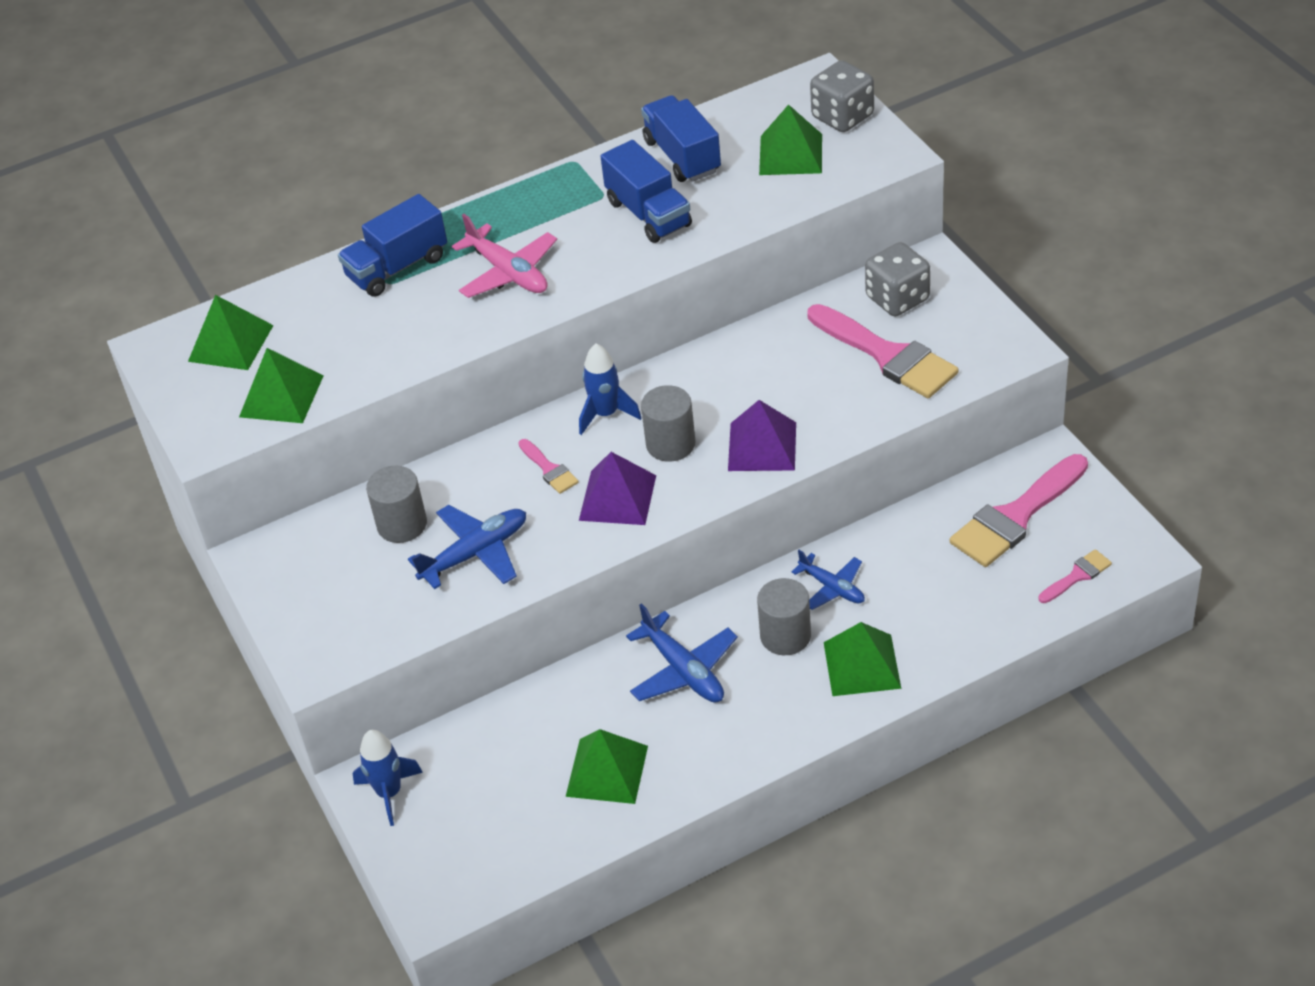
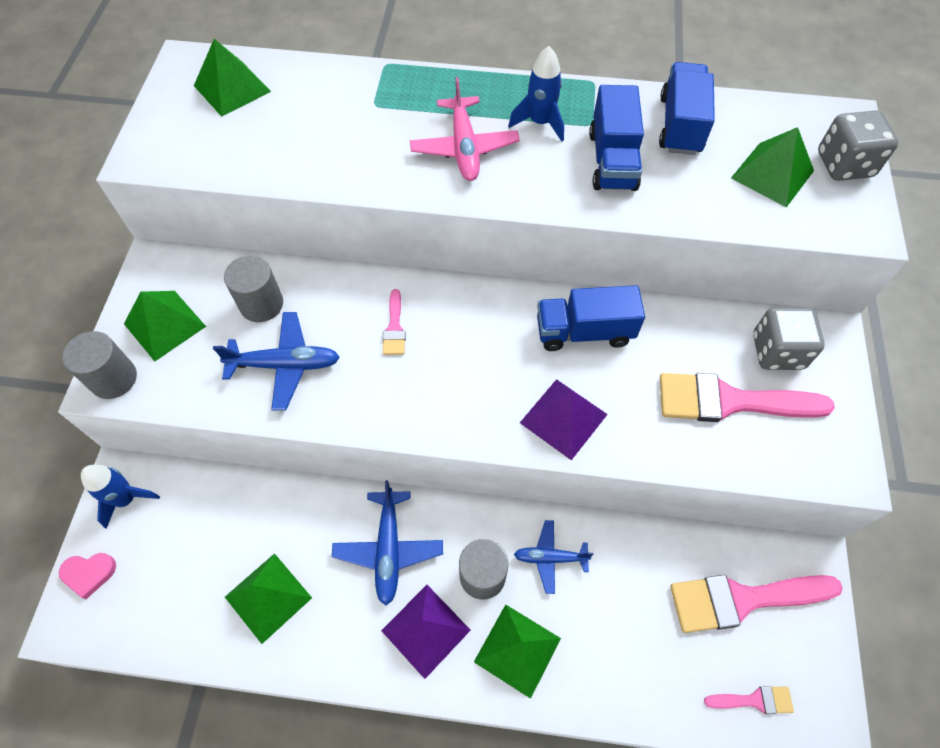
camera: 30 degrees right, 15 degrees up
green pyramid [239,348,323,423] -> green pyramid moved to [124,291,206,361]
blue truck [338,194,447,297] -> blue truck moved to [537,285,645,351]
blue rocket [579,344,641,435] -> blue rocket moved to [508,46,564,142]
purple pyramid [579,452,656,525] -> purple pyramid moved to [381,585,471,679]
grey cylinder [641,385,696,462] -> grey cylinder moved to [62,331,137,399]
blue plane [792,550,865,610] -> blue plane turned 105 degrees clockwise [514,520,594,594]
pink brush [807,304,959,398] -> pink brush turned 105 degrees clockwise [660,373,835,422]
none -> pink heart [59,553,116,599]

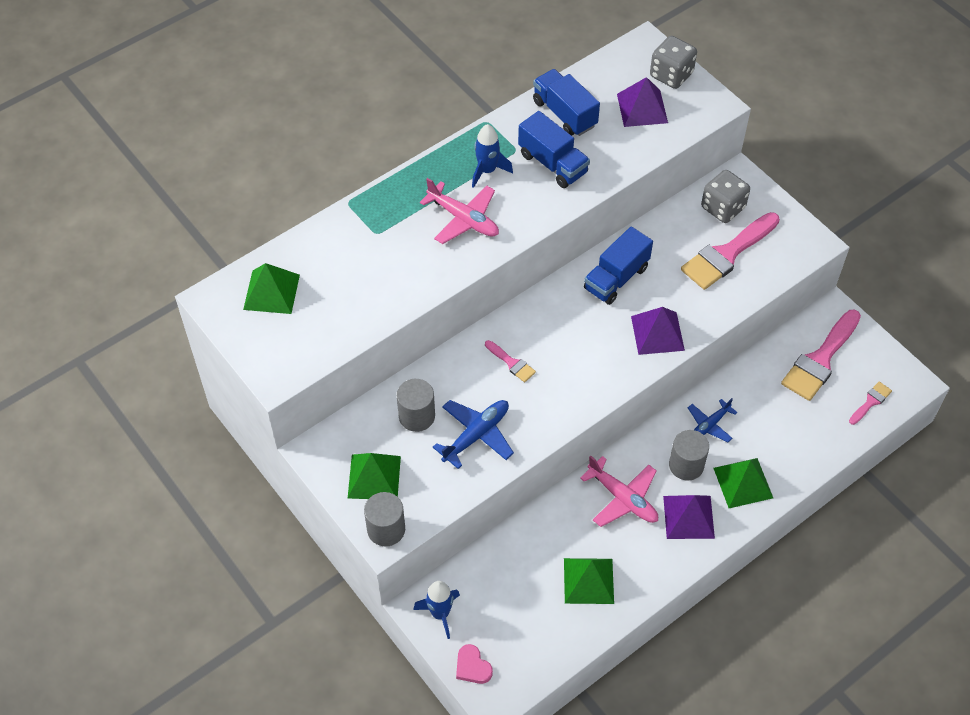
camera: 45 degrees left, 5 degrees down
pink heart [59,553,116,599] -> pink heart turned 105 degrees clockwise [456,644,493,684]
blue plane [332,480,443,606] -> pink plane [580,455,658,527]
green pyramid [731,127,814,208] -> purple pyramid [617,77,668,127]

